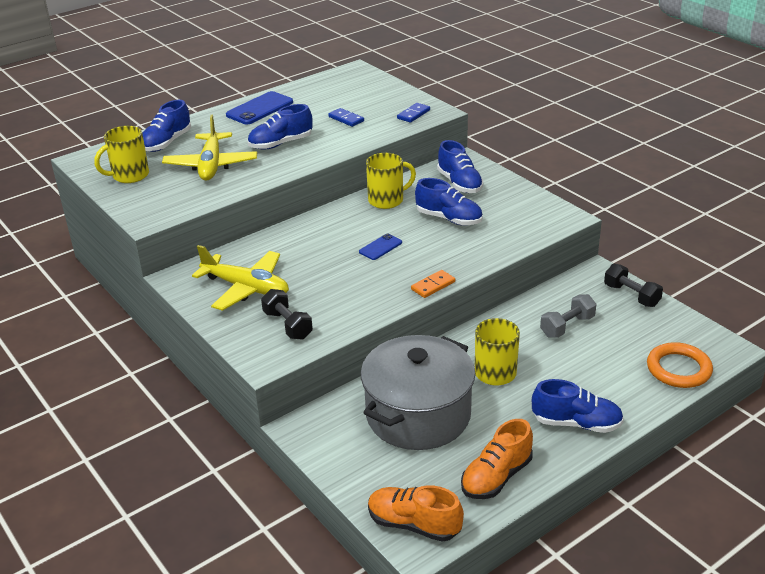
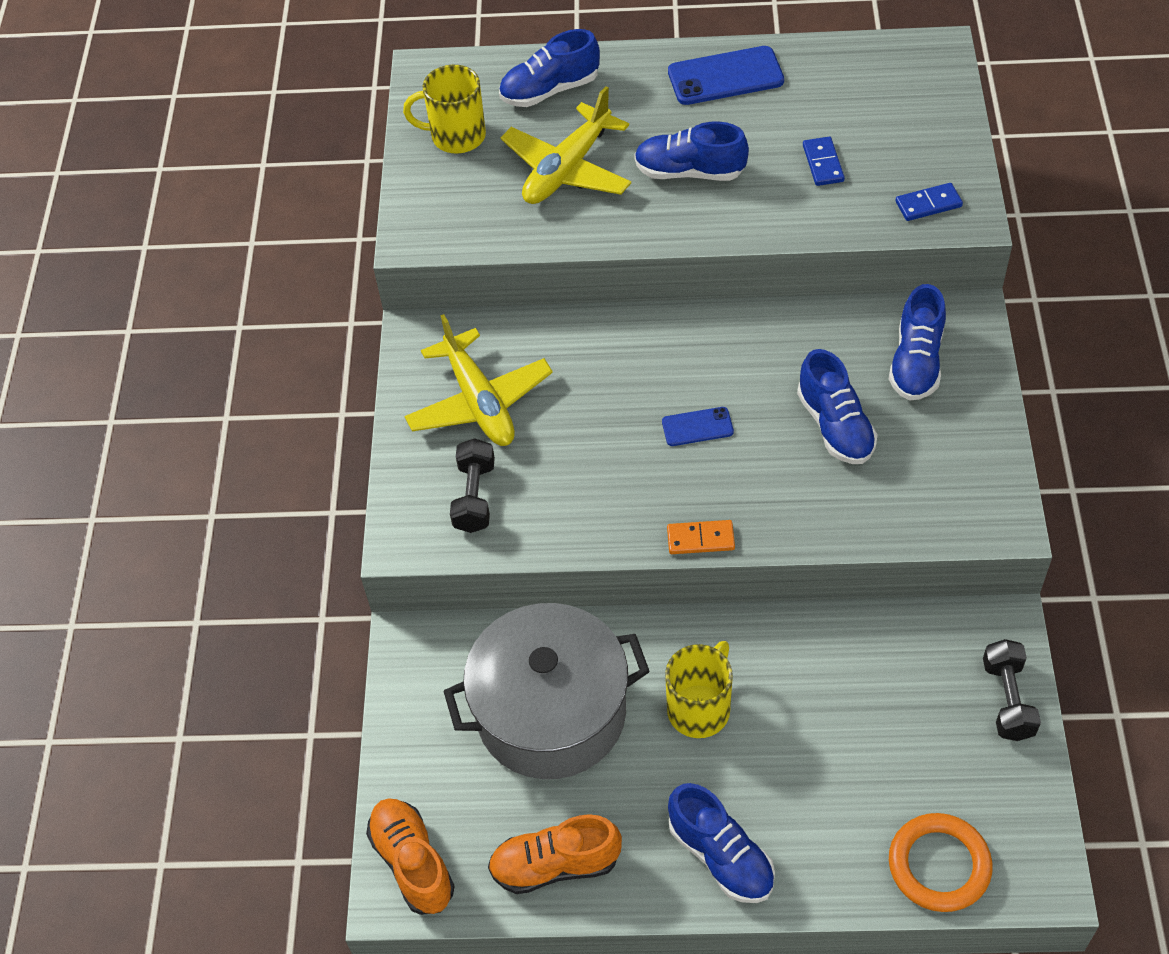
camera: 40 degrees right, 20 degrees up
yellow mug [366,153,416,209] -> none
grey dumbbell [540,294,596,338] -> none

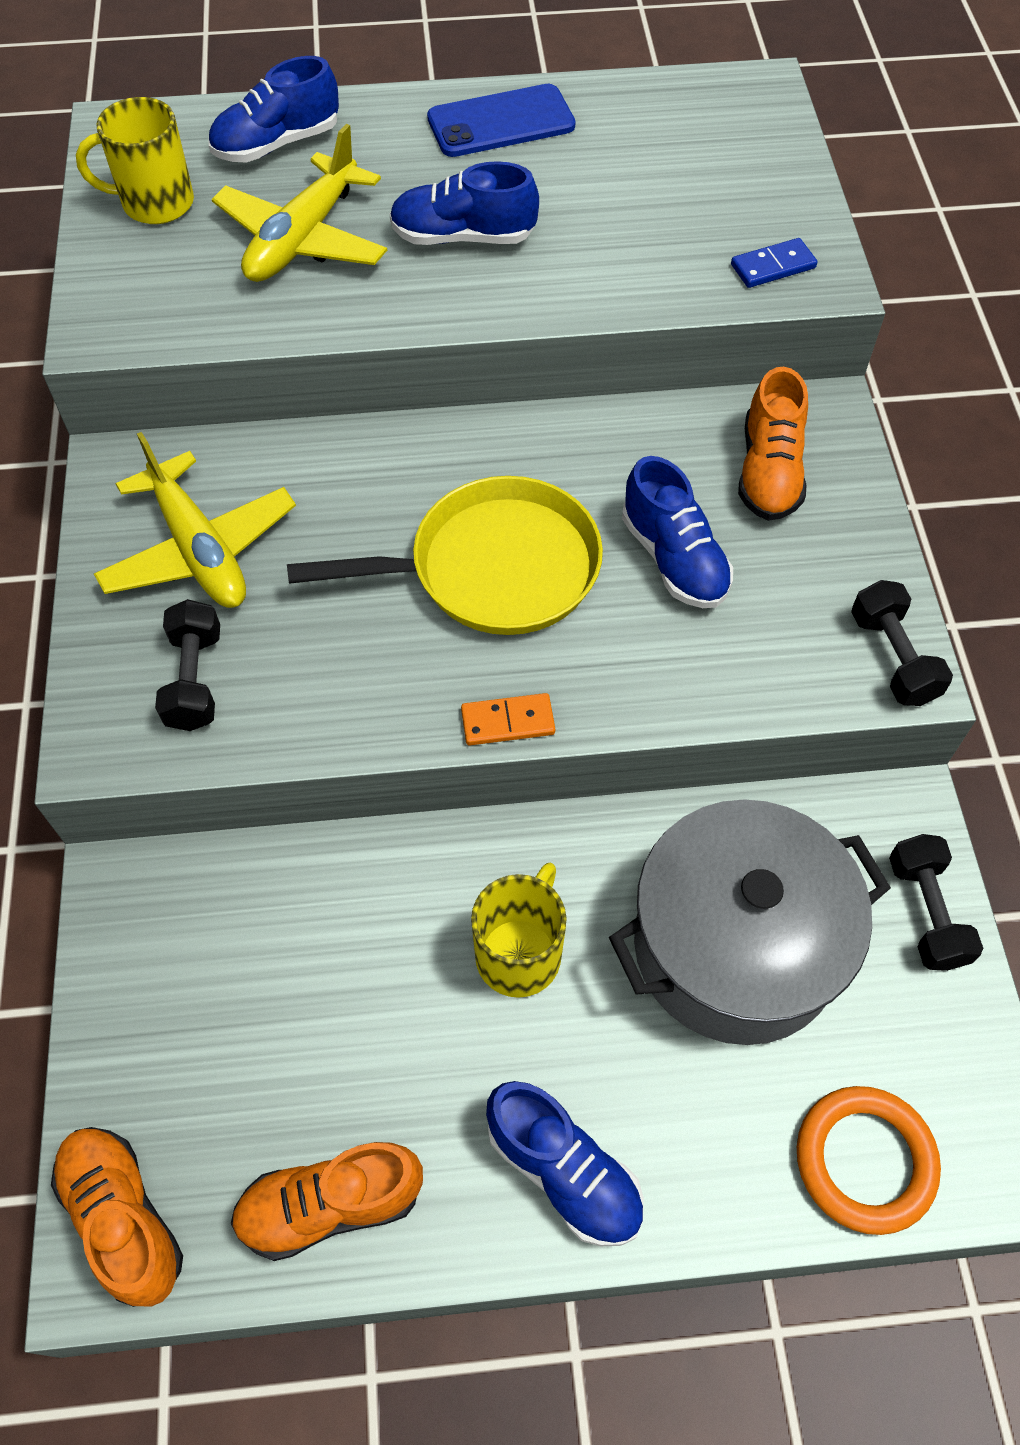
camera: 10 degrees left, 5 degrees up
grey pot [443,603,650,779] -> grey pot moved to [609,799,891,1045]
blue phone [662,407,734,446] -> yellow pan [287,476,603,635]
blue domino [803,137,845,186] -> none
blue shoe [889,284,946,401] -> orange shoe [738,367,808,521]
none -> black dumbbell [851,580,953,706]

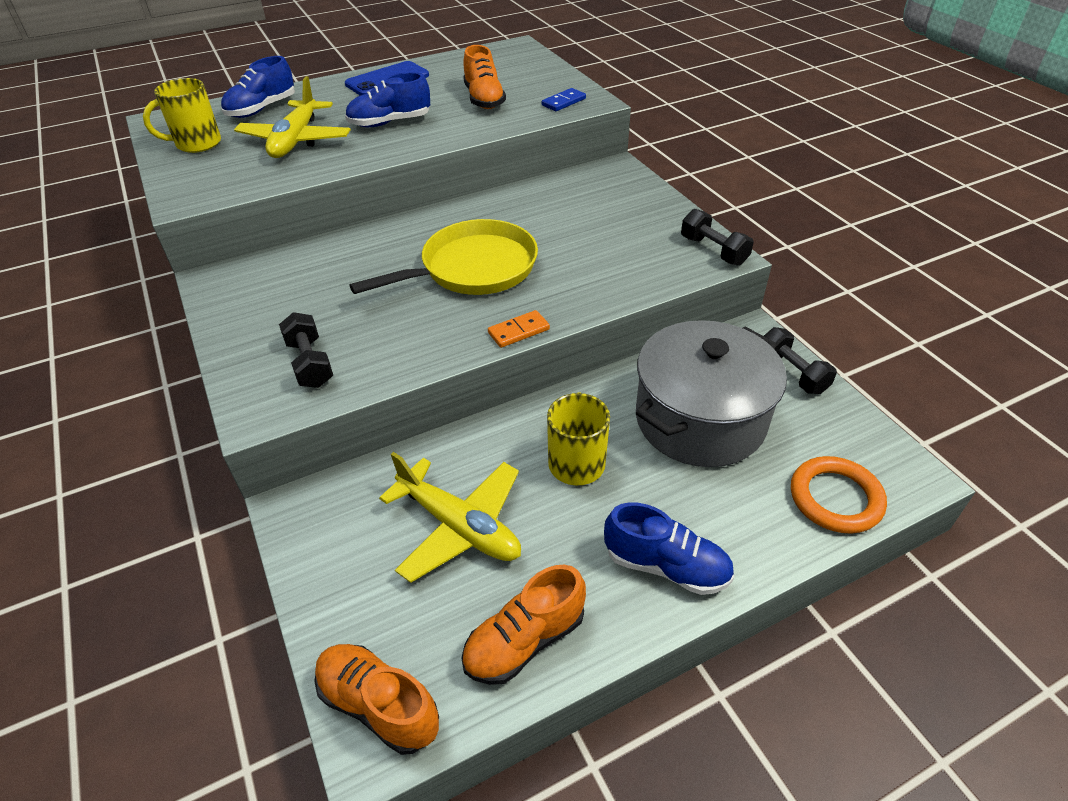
camera: 20 degrees left, 15 degrees down
yellow plane [94,432,296,608] -> yellow plane moved to [379,452,521,583]
blue shoe [622,456,733,608] -> none
orange shoe [738,367,808,521] -> orange shoe moved to [463,45,506,109]

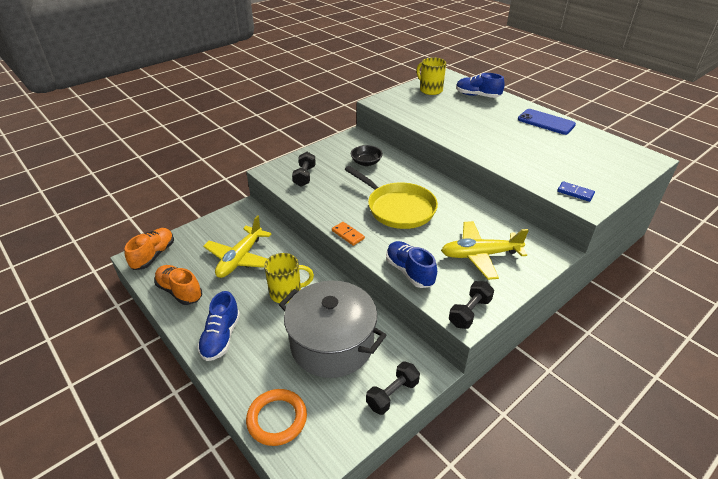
camera: 75 degrees right, 5 degrees down
yellow plane [234,76,351,158] -> yellow plane moved to [441,221,529,280]
black dumbbell [279,312,333,388] -> black dumbbell turned 45 degrees counterclockwise [292,152,316,187]
blue shoe [345,72,430,127] -> blue shoe moved to [386,241,437,288]
orange shoe [463,45,506,109] -> none
none -> black bowl [351,145,383,166]

